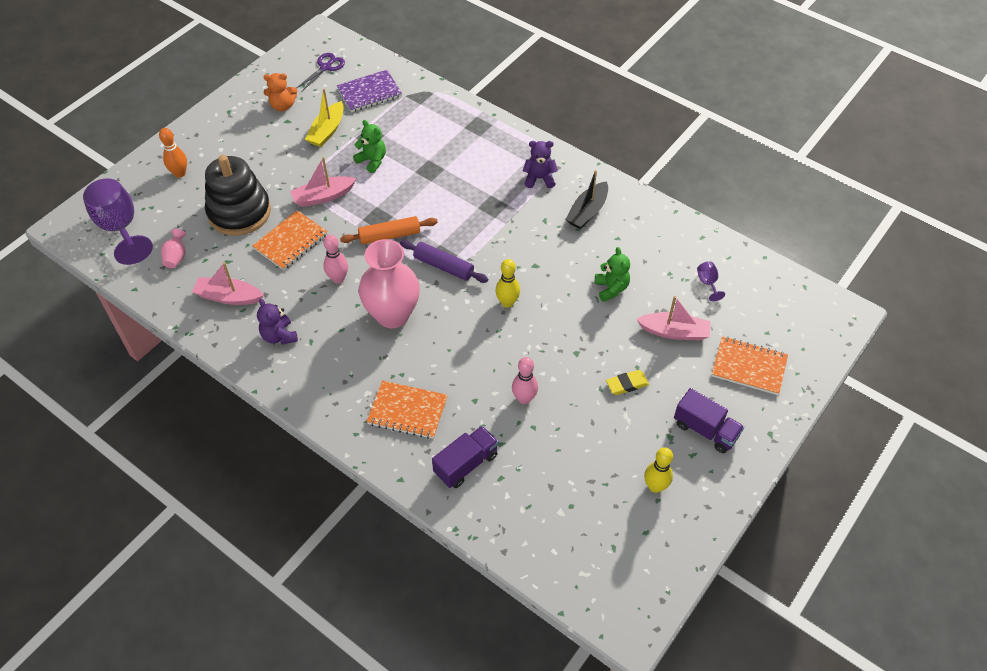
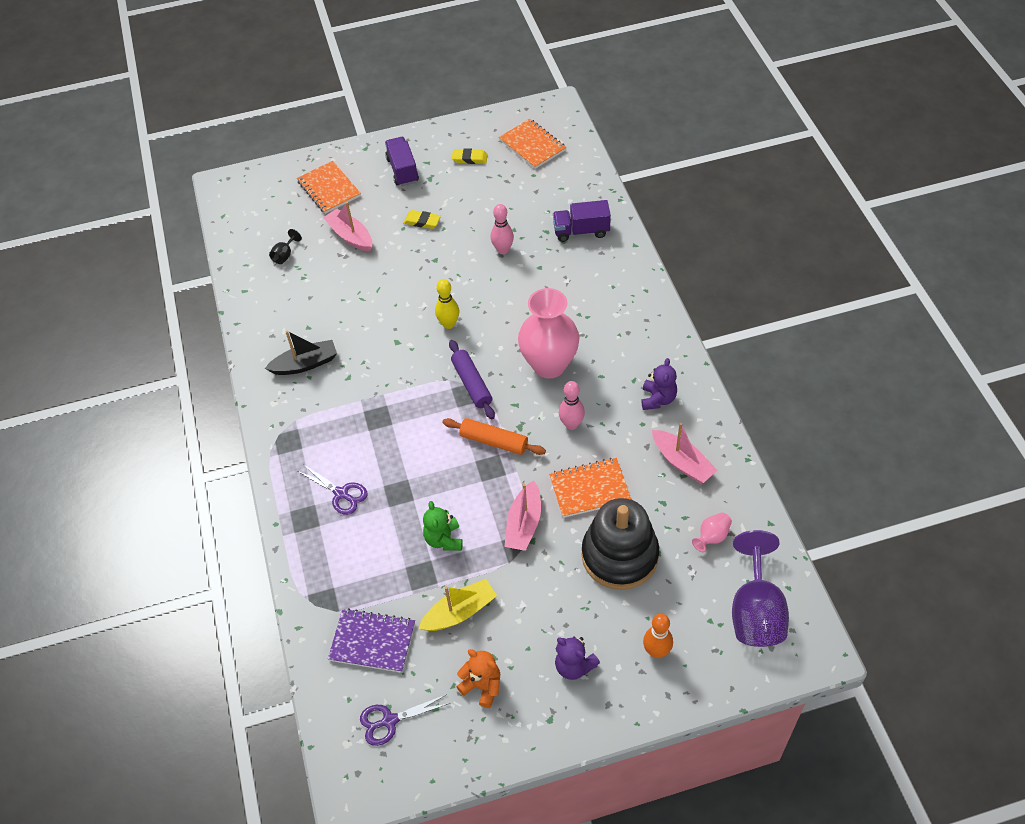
camera: 140 degrees left, 0 degrees up
pink boat [290,157,357,207] -> pink boat turned 90 degrees clockwise [504,480,541,551]
orange notebook [367,380,448,439] -> orange notebook moved to [499,119,566,169]
purple teddy bear [523,141,558,188] -> purple teddy bear moved to [555,636,600,680]
green teddy bear [595,247,630,302] -> none
yellow bowling pin [644,447,673,493] -> yellow eraser [452,148,488,164]
purple goblet [697,261,725,301] -> black goblet [269,229,302,264]
none -> purple scissors [298,464,368,515]

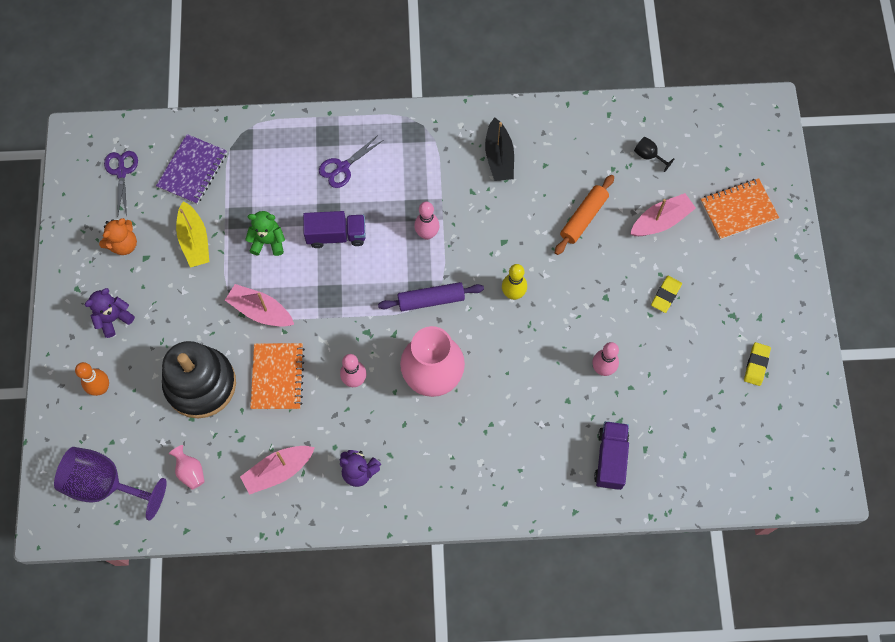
camera: 100 degrees right, 15 degrees up
purple truck [385,137,419,186] -> purple truck moved to [303,211,366,248]
orange rolling pin [442,418,546,455] -> orange rolling pin moved to [555,175,614,255]
orange notebook [499,119,566,169] -> none
none -> pink bowling pin [414,202,440,240]

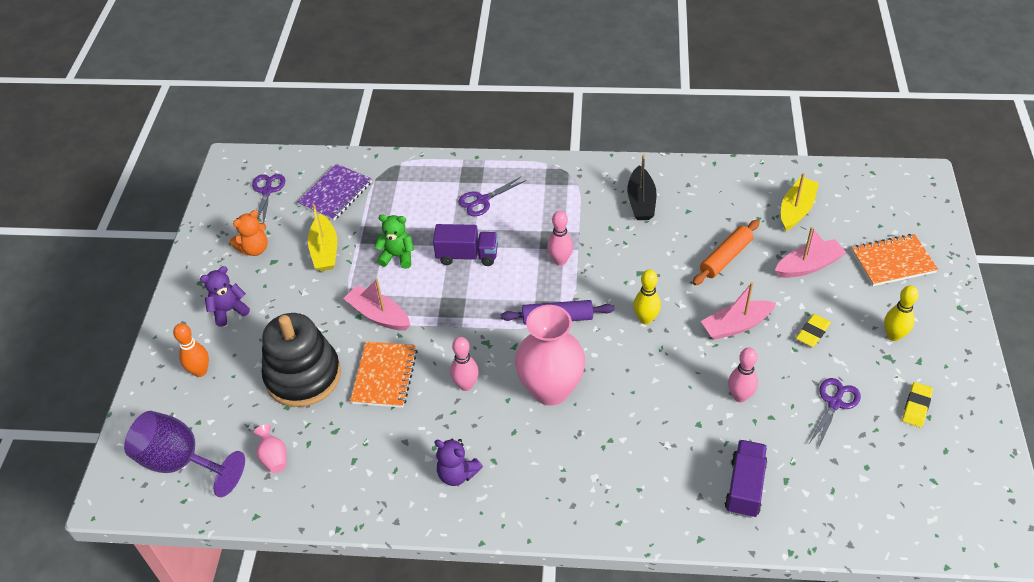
camera: 10 degrees right, 20 degrees down
pink boat [240,446,315,495] -> pink boat moved to [701,282,776,340]
black goblet [634,137,675,172] -> yellow boat [781,173,819,231]
none -> purple scissors [808,378,861,449]
none -> yellow bowling pin [884,285,919,341]

